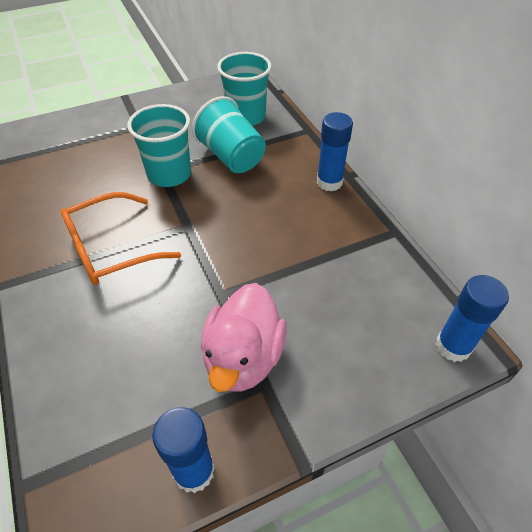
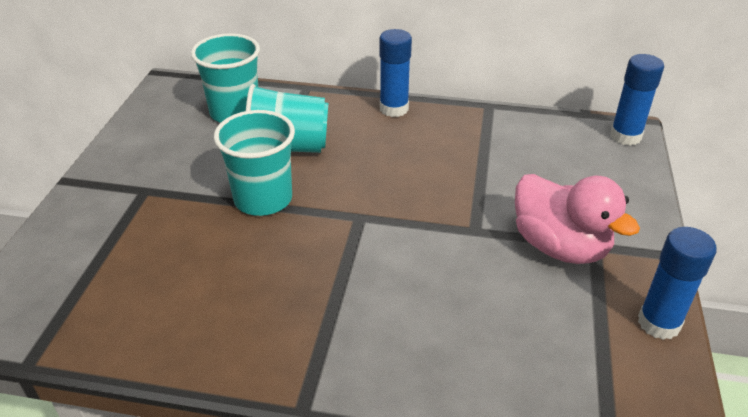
camera: 55 degrees left, 10 degrees down
orange glasses [61,192,181,285] -> none

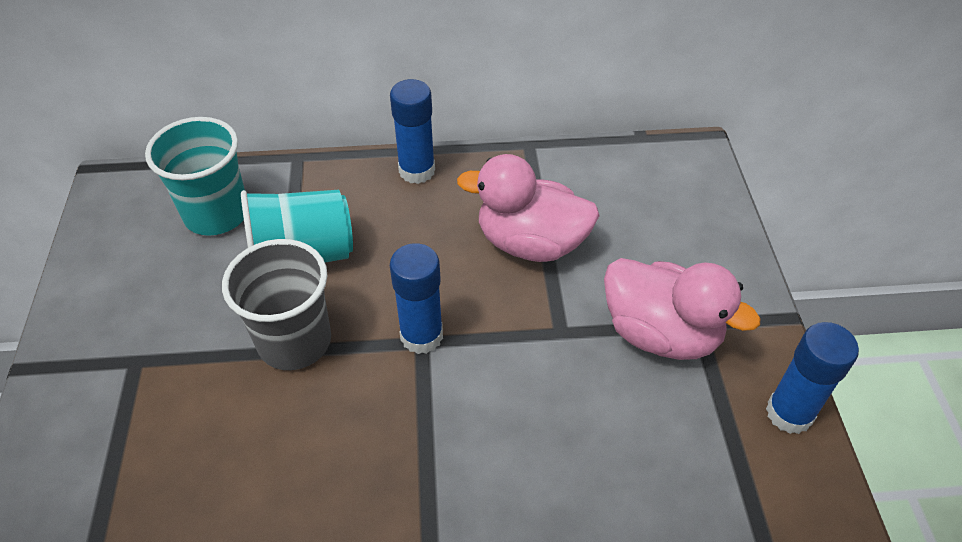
camera: 15 degrees left, 10 degrees up
turquoise cup [214,110,295,216] -> grey cup [222,239,331,370]
blue glue stick [610,54,664,146] -> blue glue stick moved to [390,243,443,354]
none -> pink duck [457,154,600,262]

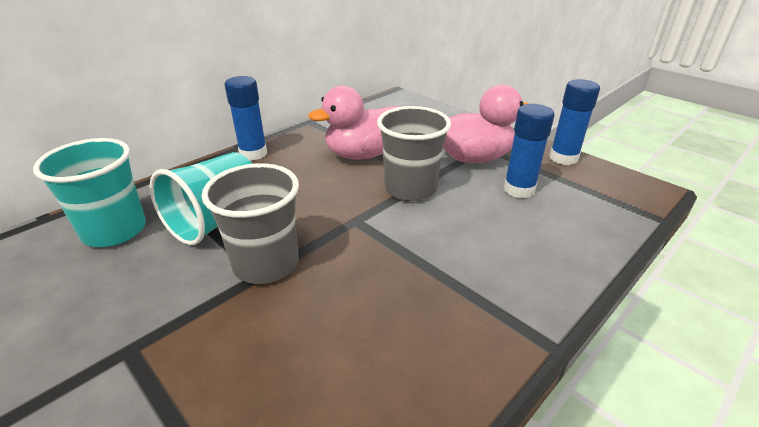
camera: 40 degrees left, 15 degrees down
blue glue stick [390,243,443,354] -> blue glue stick moved to [503,104,555,198]
none -> grey cup [377,106,451,201]

